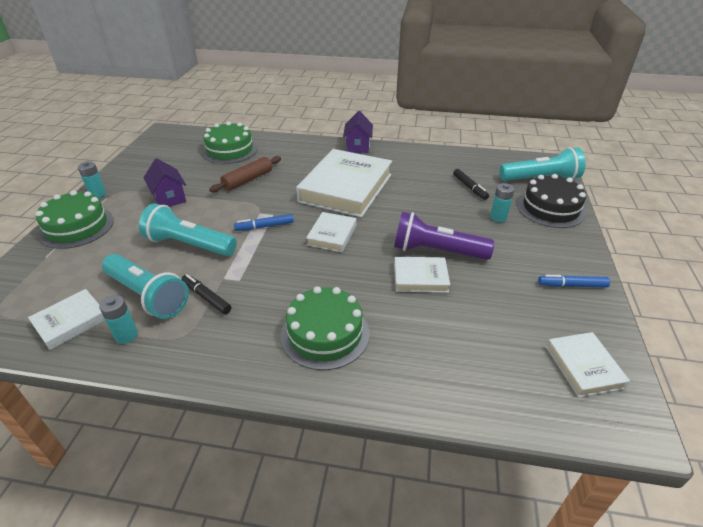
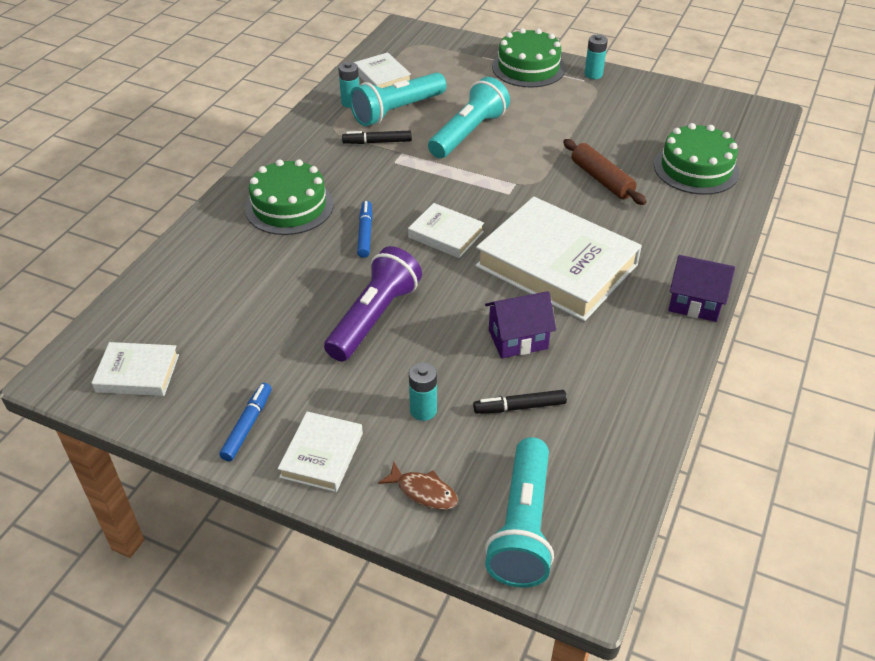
camera: 105 degrees right, 5 degrees up
purple house [144,158,186,207] -> purple house moved to [485,291,556,358]
black marker [182,274,232,314] -> black marker turned 150 degrees counterclockwise [342,131,412,144]
blue marker [234,214,294,231] -> blue marker moved to [357,201,373,258]
white book [394,257,450,293] -> white book moved to [278,411,363,492]
black cake [517,174,586,228] -> brown fish [378,462,458,510]

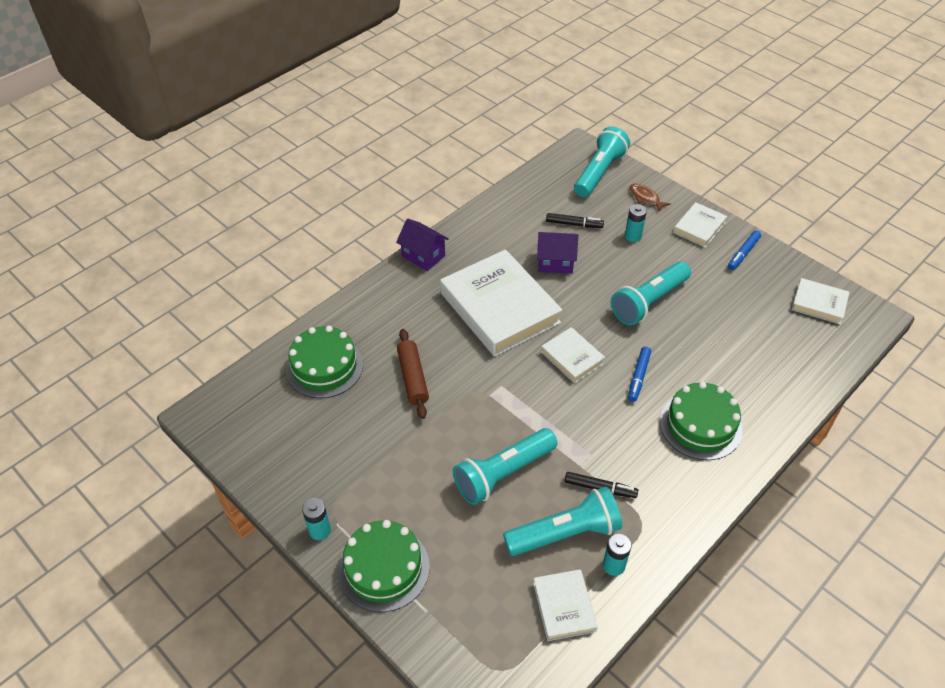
camera: 160 degrees left, 5 degrees up
purple flashlight [324,246,422,361] -> turquoise flashlight [611,261,691,325]

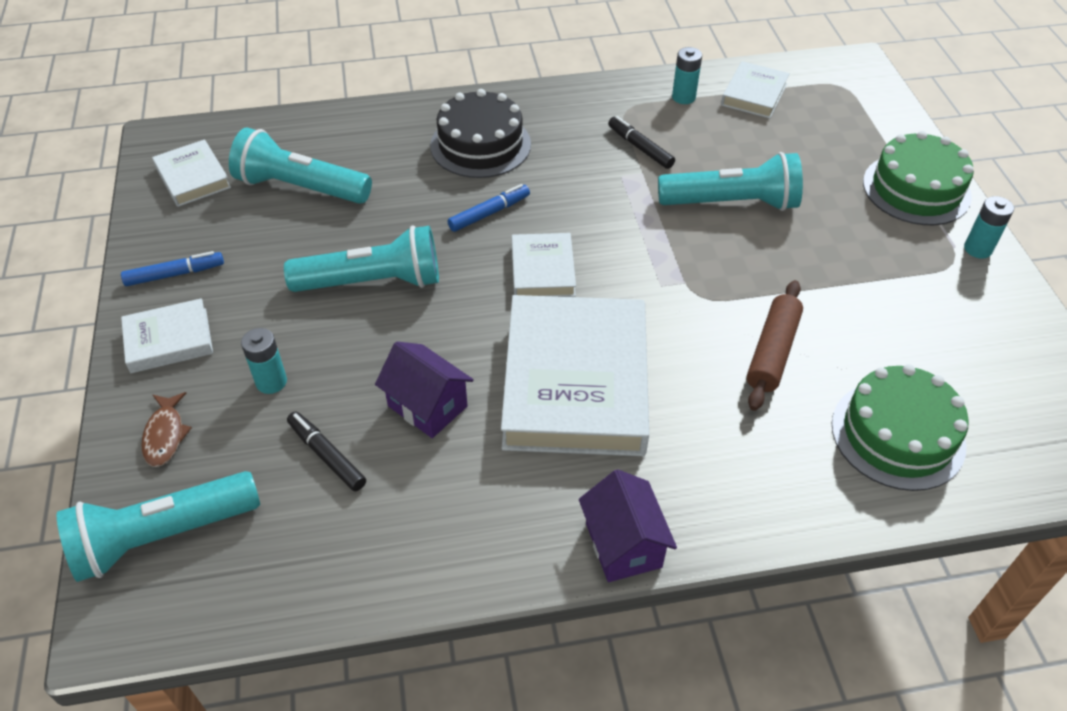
camera: 145 degrees left, 0 degrees up
turquoise flashlight [503,487,622,556] -> turquoise flashlight moved to [229,127,372,204]
green cake [660,381,743,460] -> black cake [430,89,531,178]

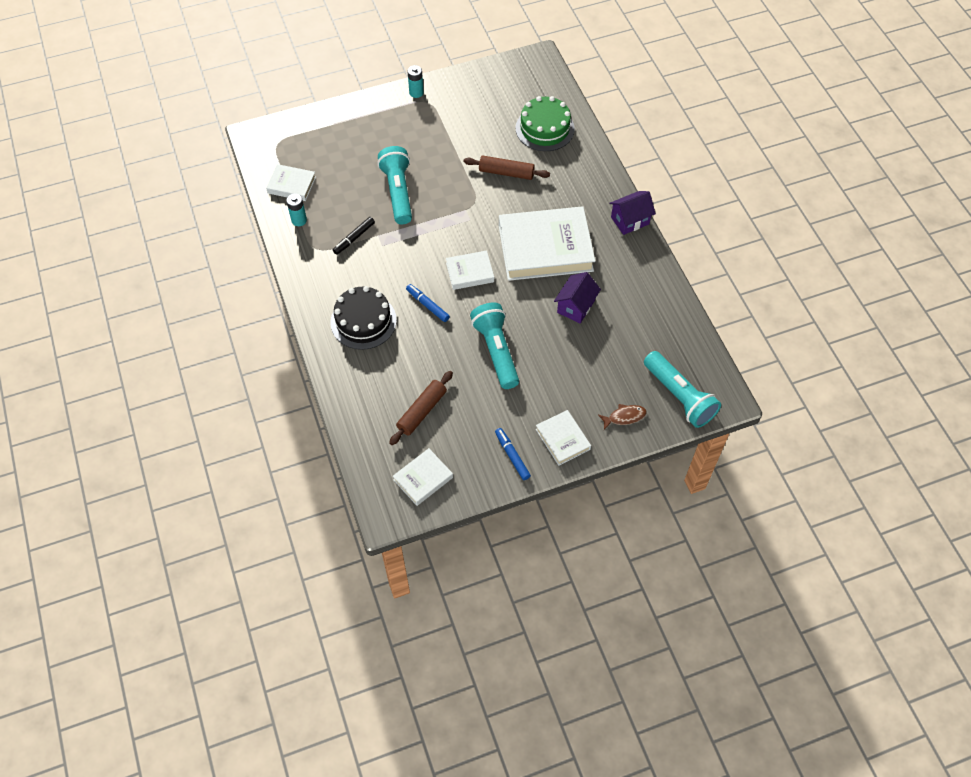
camera: 100 degrees left, 10 degrees up
turquoise flashlight [229,127,372,204] -> brown rolling pin [389,371,453,445]
turquoise battery [241,328,287,394] -> none
black marker [287,411,366,491] -> none
green cake [863,131,974,225] -> none

